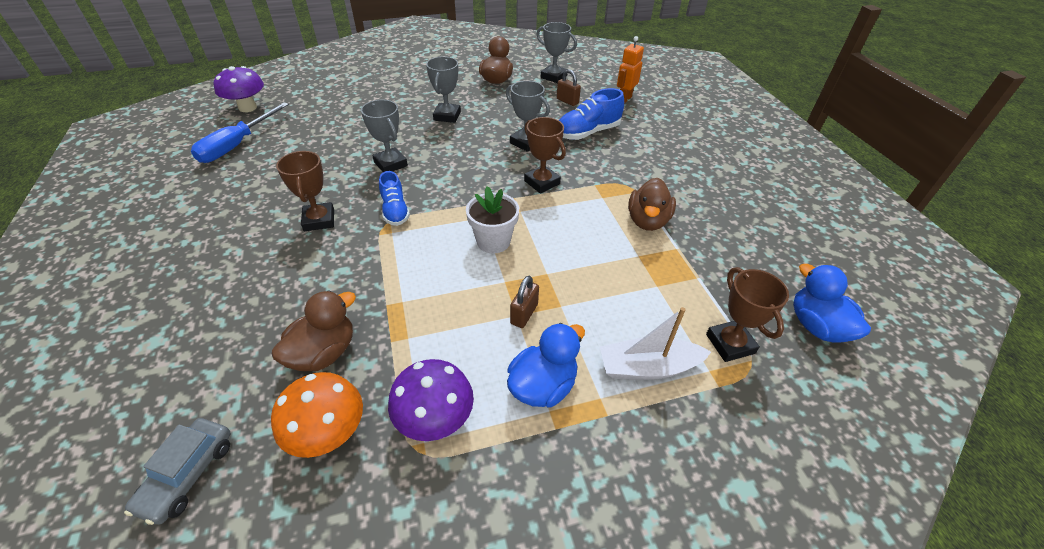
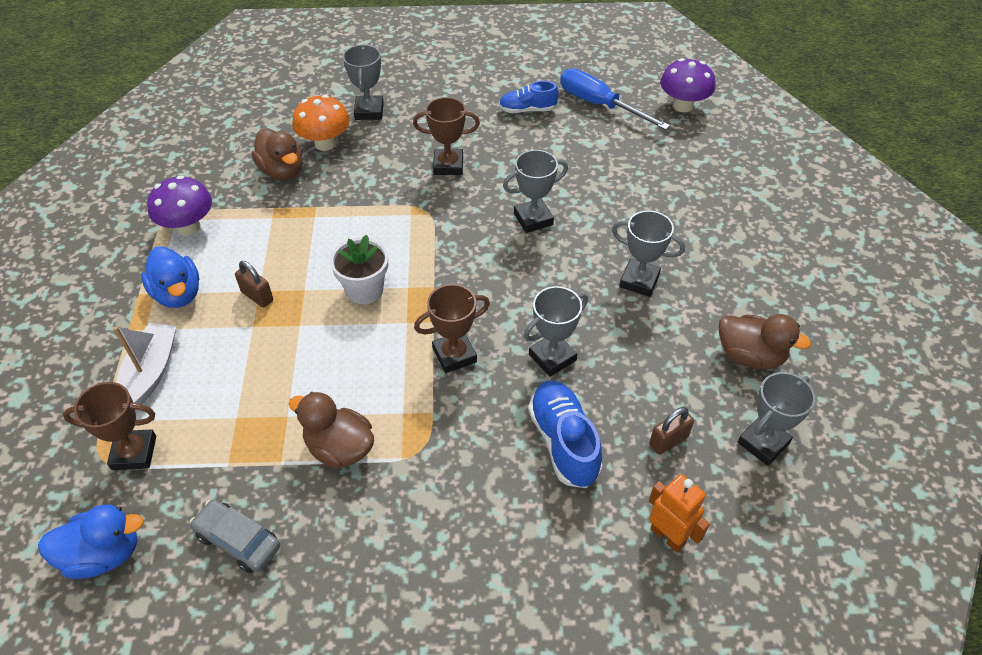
camera: 105 degrees right, 5 degrees up
grey car [124,418,231,525] -> grey car moved to [190,499,280,573]
orange mushroom [271,372,363,458] -> orange mushroom moved to [292,95,350,151]
blue shoe [379,171,410,226] -> blue shoe moved to [499,81,559,113]
none -> grey trophy [343,44,384,120]

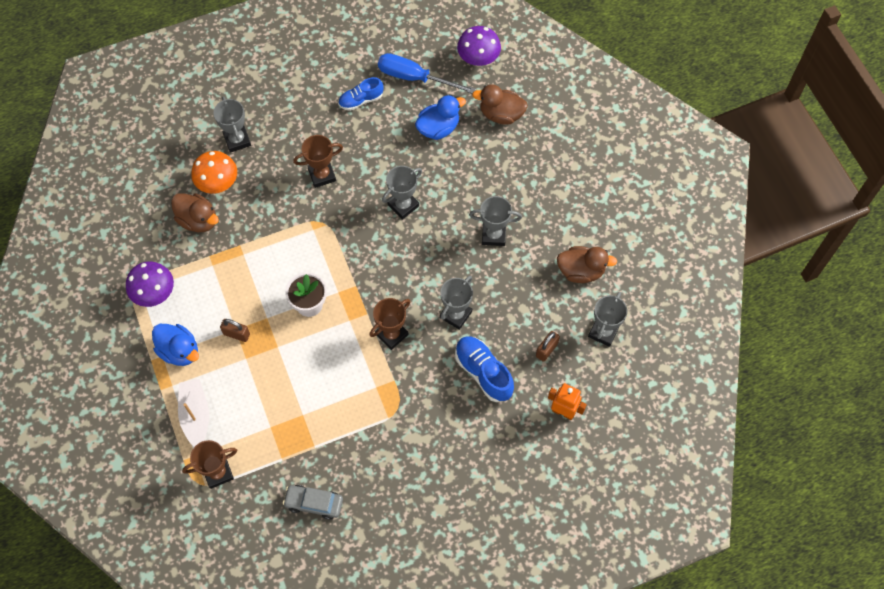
camera: 20 degrees left, 15 degrees up
blue duck [38,505,144,579] -> blue duck moved to [415,95,466,140]
brown duck [289,392,374,469] -> brown duck moved to [472,84,528,125]

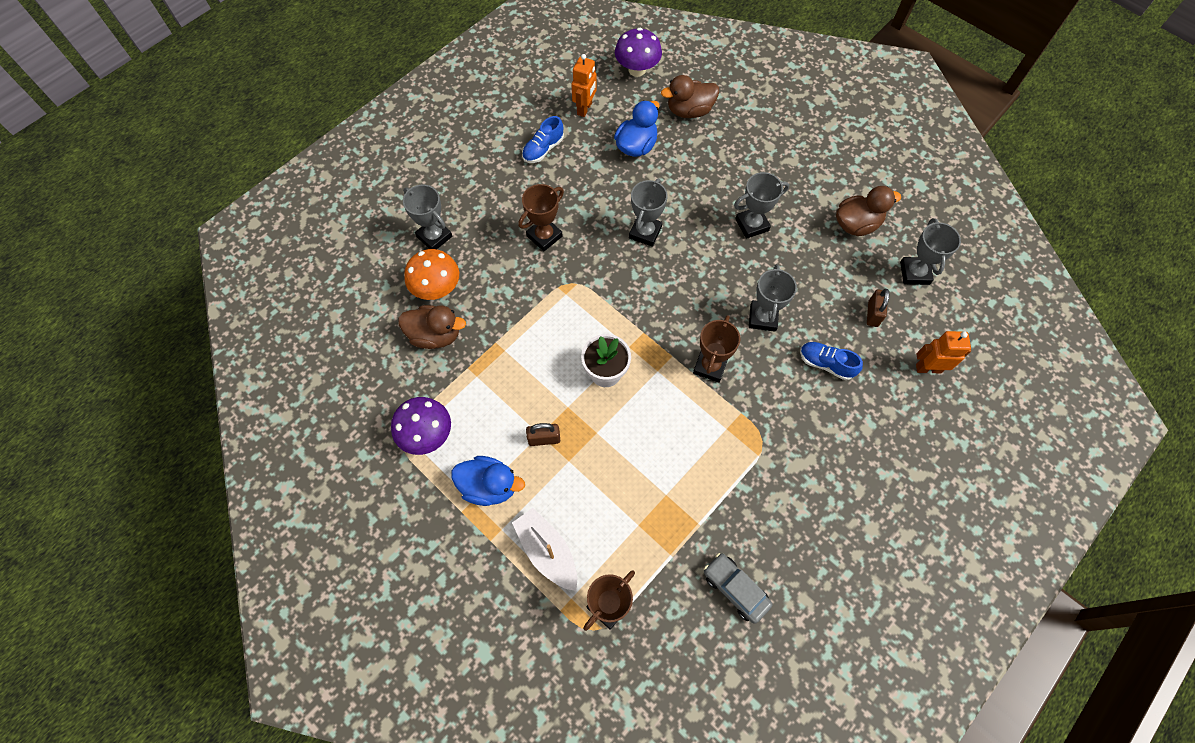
camera: 25 degrees left, 0 degrees up
grey car [283,485,343,520] -> grey car turned 60 degrees clockwise [704,553,773,624]
blue screwdriver [378,53,476,93] -> orange robot [571,54,597,117]
blue shoe [455,336,514,402] -> blue shoe [800,342,863,380], size x0.66

